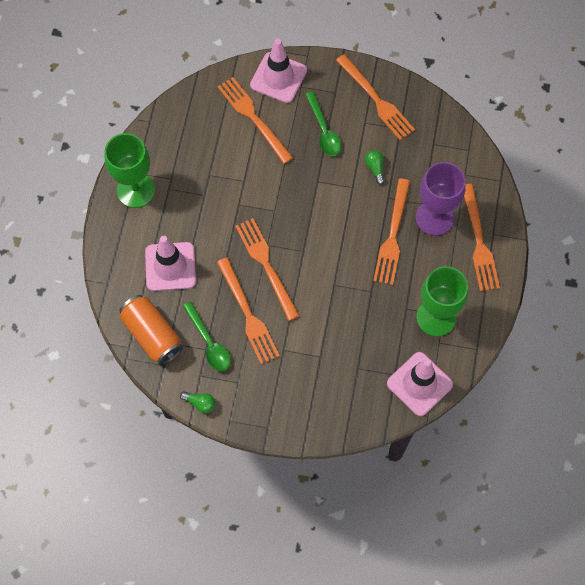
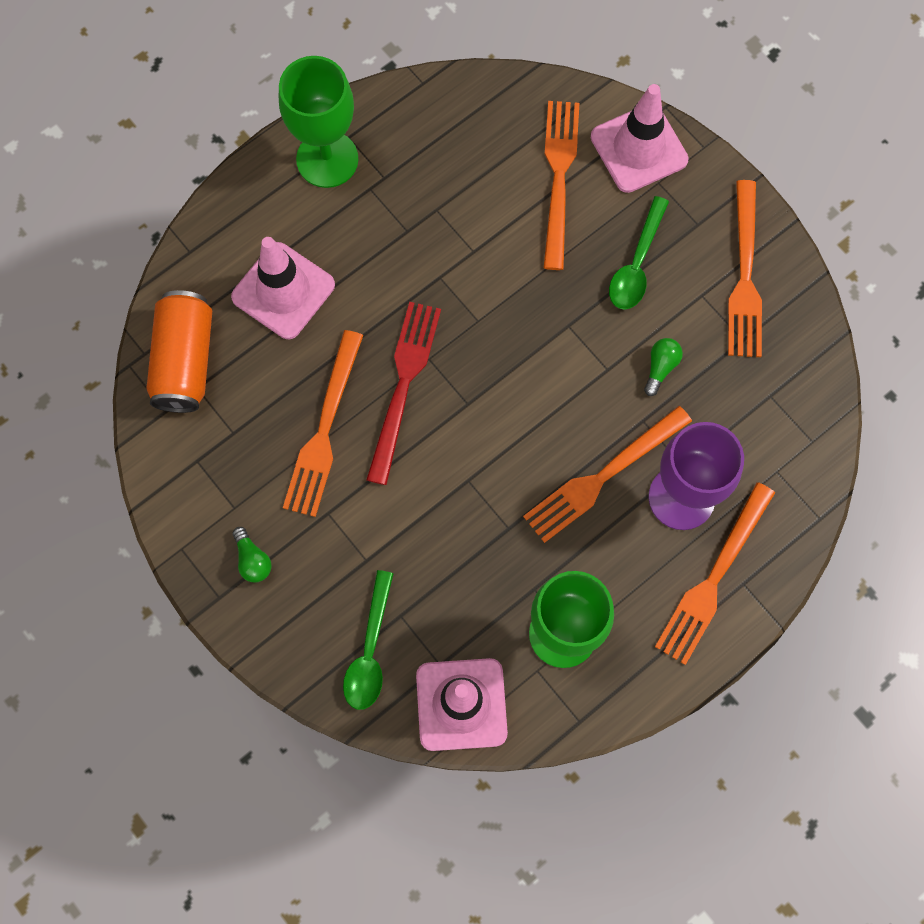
camera: 40 degrees right, 5 degrees up
green light bulb [180,391,215,413] -> green light bulb moved to [232,527,272,583]
green spoon [183,302,231,371] -> green spoon moved to [343,570,394,710]
orange fork [235,218,300,321] -> red fork [366,301,441,485]

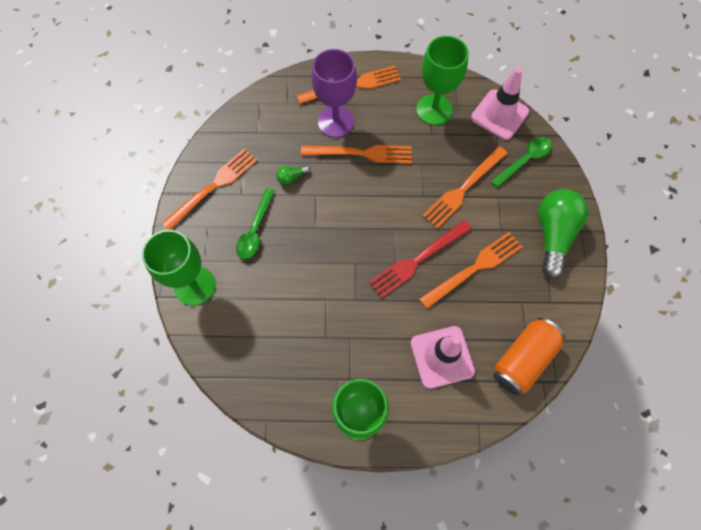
camera: 140 degrees left, 5 degrees down
green light bulb [232,527,272,583] -> green light bulb [538,189,589,279], size x2.38
orange fork [544,101,580,270] -> orange fork moved to [423,146,508,229]
pink traffic cone [591,84,689,193] -> green goblet [142,230,216,306]
green spoon [609,196,669,309] -> green spoon turned 135 degrees clockwise [236,188,275,259]

